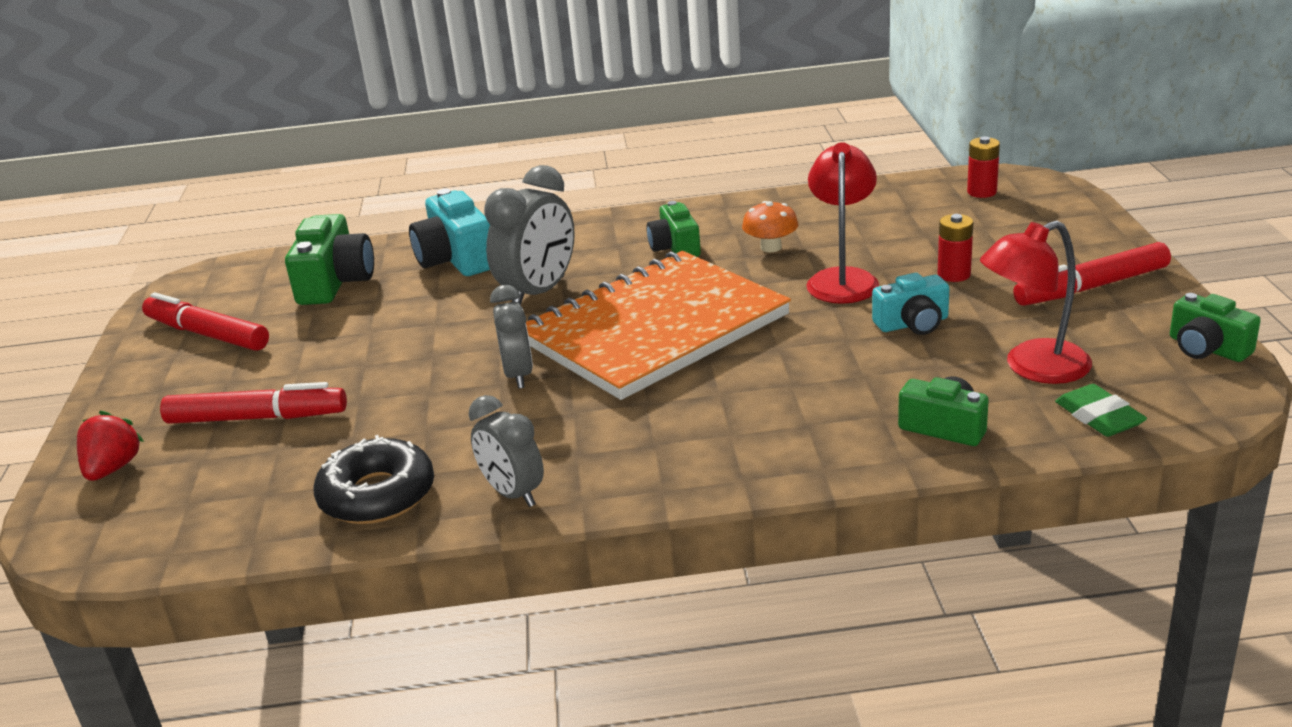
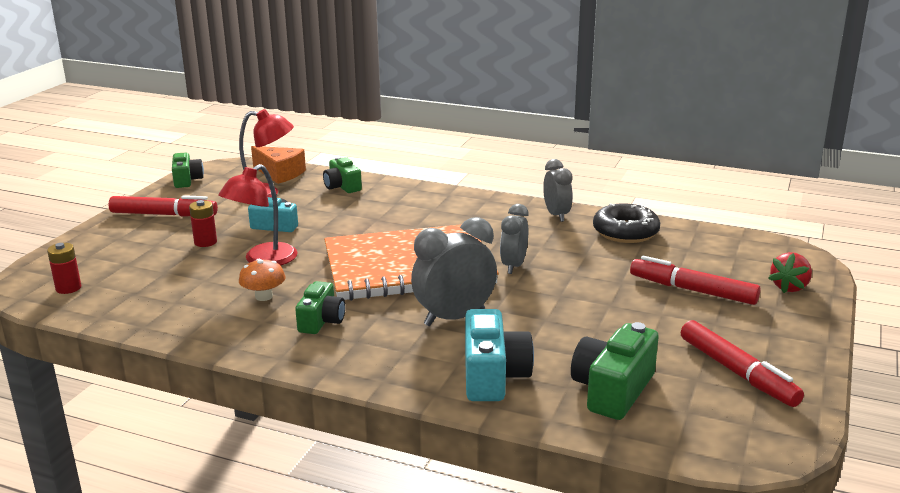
camera: 155 degrees left, 5 degrees down
green eraser [1055,384,1147,437] -> orange cheese [251,146,306,184]

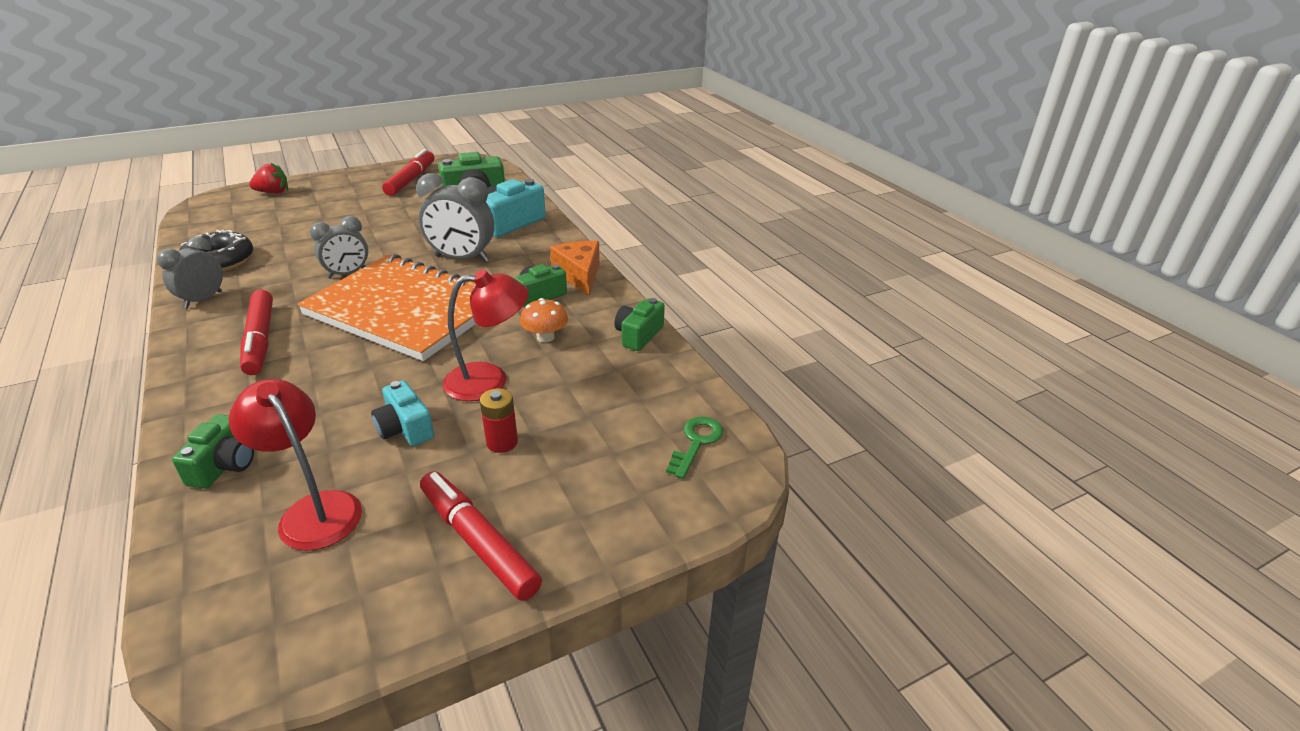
camera: 140 degrees left, 10 degrees up
red battery [47,243,81,294] -> green key [666,416,723,479]
green camera [172,153,204,188] -> green camera moved to [614,298,665,351]
orange cheese [251,146,306,184] -> orange cheese moved to [550,241,600,296]
red marker [630,256,760,305] -> red marker moved to [240,290,273,375]

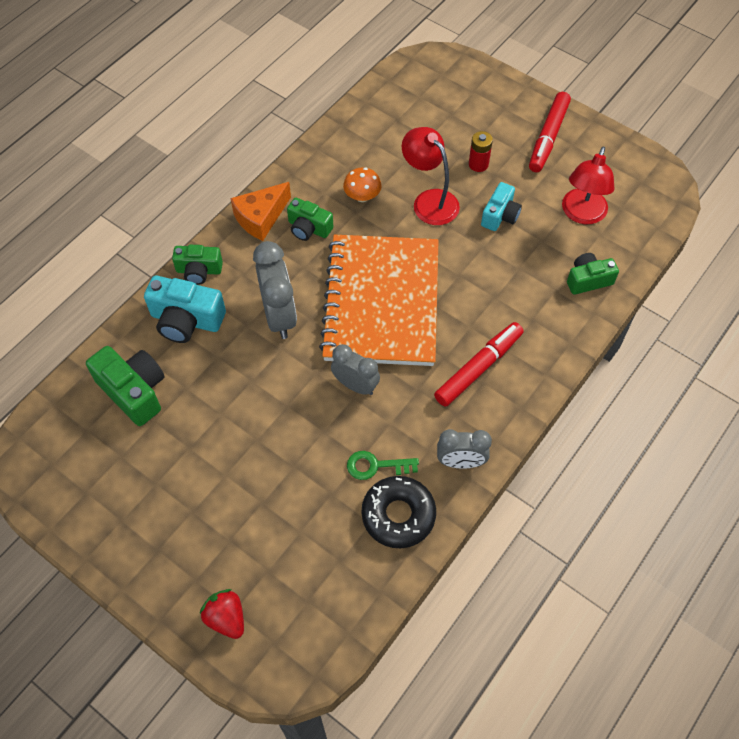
camera: 115 degrees left, 25 degrees up
red marker [382,149,434,196] -> none
green camera [614,298,665,351] -> green camera moved to [172,245,223,285]
green key [666,416,723,479] -> green key moved to [347,451,419,480]

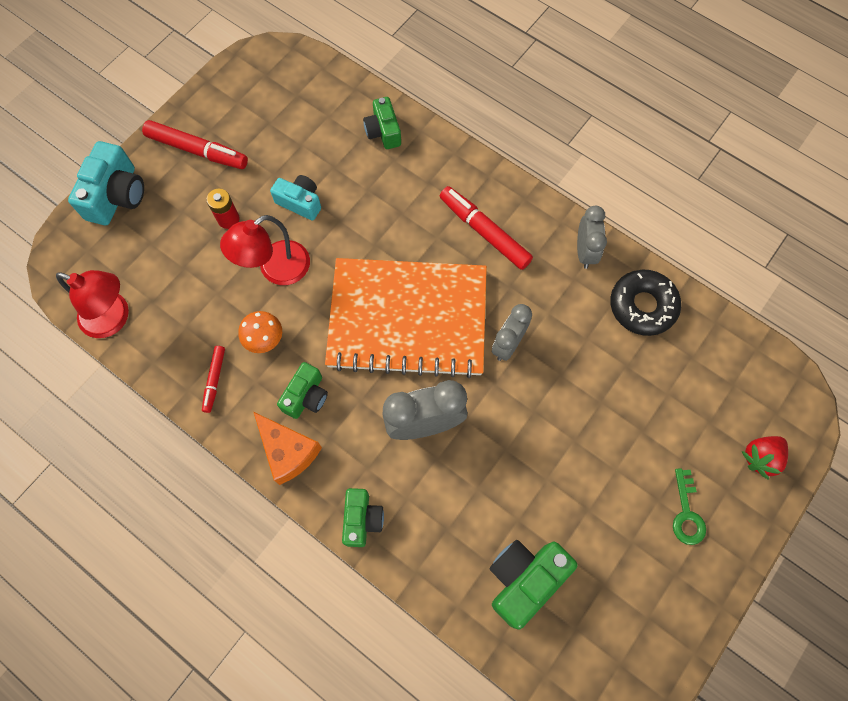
camera: 90 degrees left, 10 degrees up
turquoise camera [144,276,226,343] -> turquoise camera moved to [68,141,144,225]
green key [347,451,419,480] -> green key moved to [673,468,706,545]
red lamp [562,146,614,224] -> red lamp moved to [56,270,129,338]
none -> red marker [202,346,225,413]

